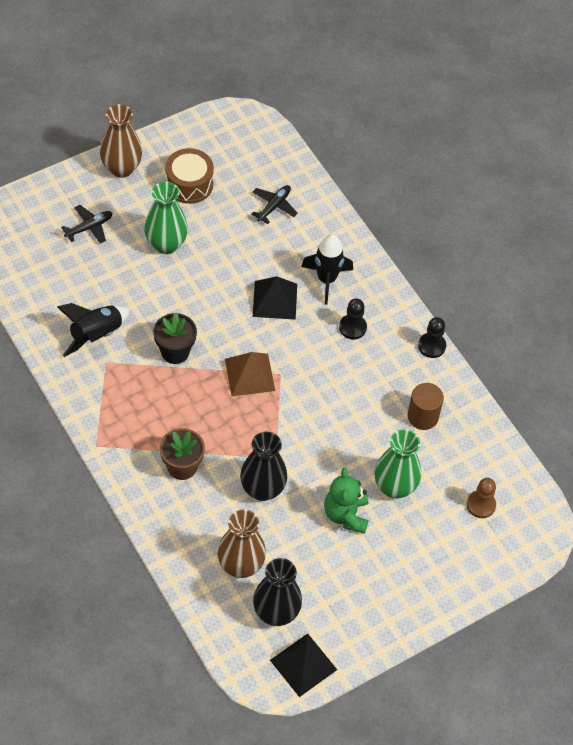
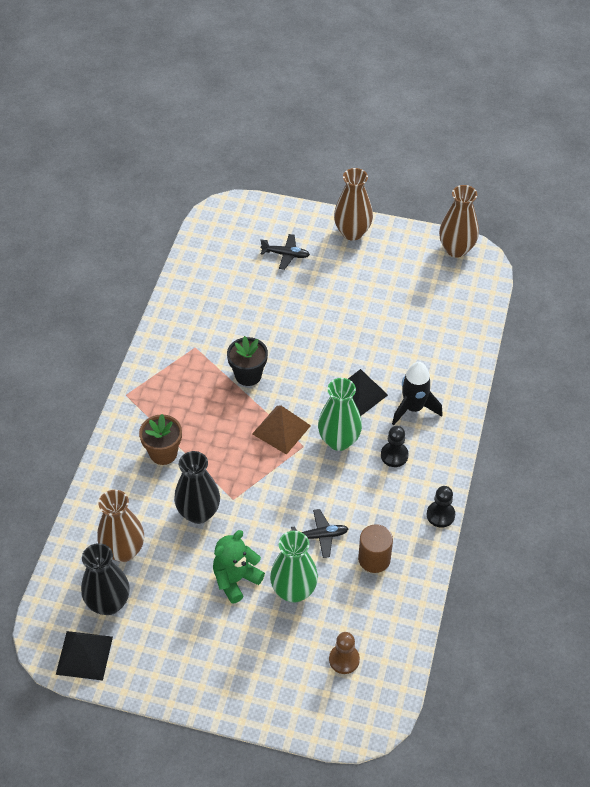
camera: 50 degrees right, 5 degrees down
black rocket [57,303,130,357] -> none
green vase [144,181,188,254] -> green vase moved to [318,378,362,451]
brown drum [165,148,214,204] -> none
black plane [251,185,298,224] -> black plane moved to [291,509,348,558]
none -> brown vase [439,185,479,258]

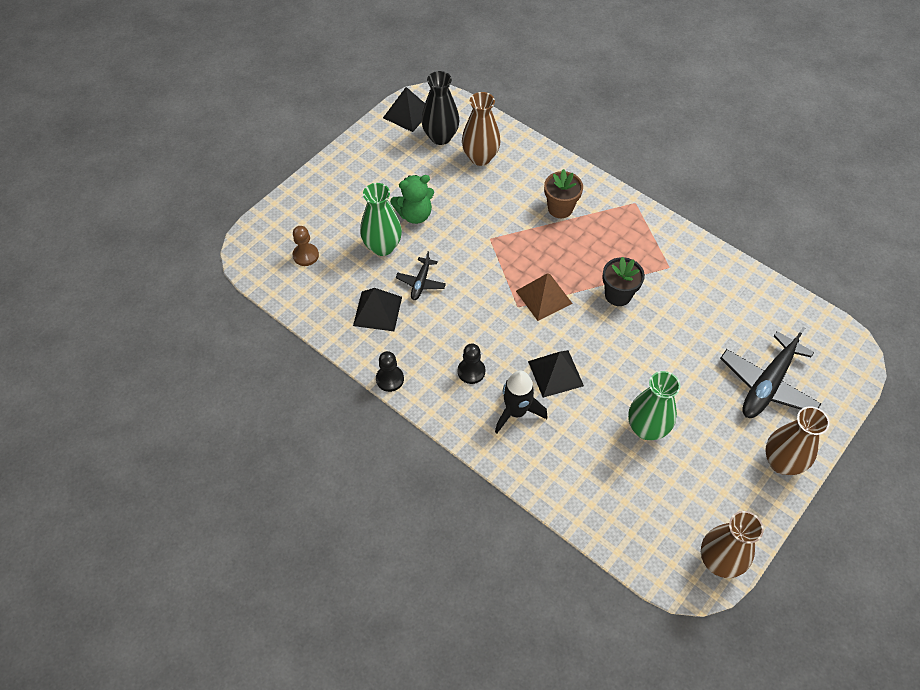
camera: 115 degrees right, 5 degrees up
black vase [174,451,220,524] -> none
green teddy bear [213,530,265,604] -> green teddy bear turned 90 degrees clockwise [390,175,434,224]
black plane [261,234,310,270] -> black plane [720,327,821,418], size x1.92
green vase [318,378,362,451] -> green vase moved to [628,371,680,440]
brown cylinder [358,524,393,573] -> black pyramid [353,288,402,331]

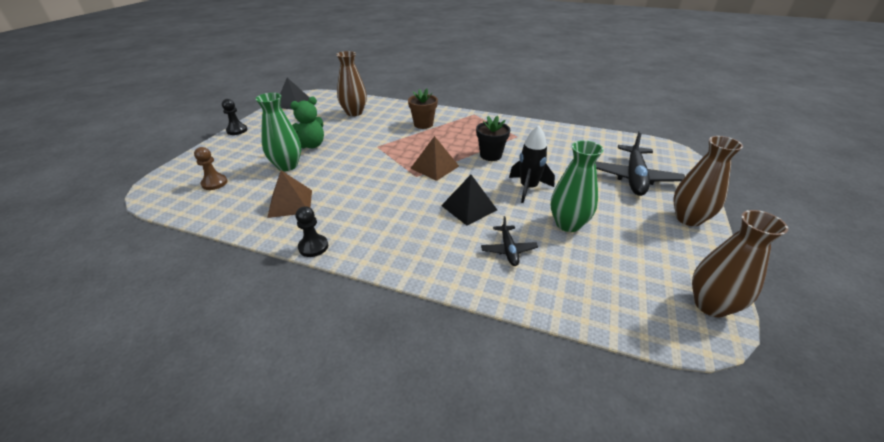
camera: 20 degrees left, 20 degrees down
black pyramid [353,288,402,331] -> brown pyramid [267,170,312,218]
black plane [396,251,446,300] -> black plane moved to [481,216,538,266]
black vase [421,71,460,145] -> none
black pawn [458,344,485,384] -> black pawn moved to [222,99,247,135]
black rocket [495,371,547,433] -> black rocket moved to [509,125,555,203]

